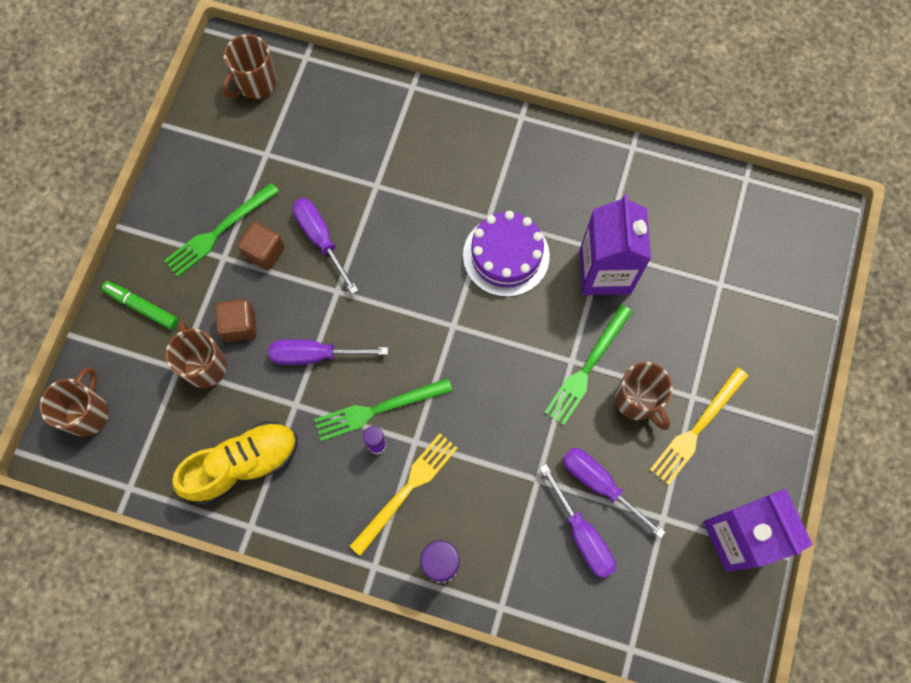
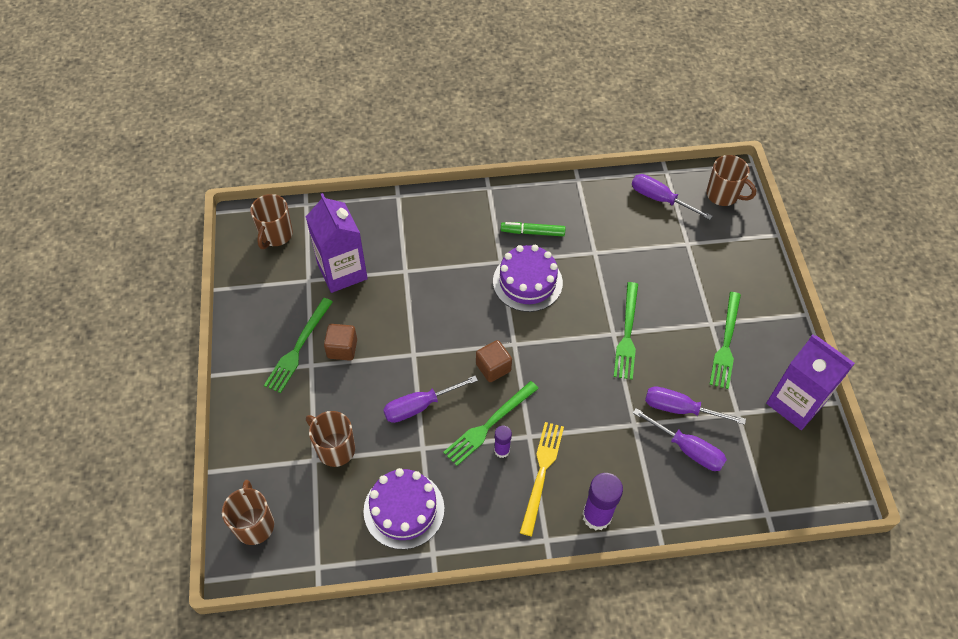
camera: 25 degrees left, 15 degrees down
green marker [102,281,178,330] -> green marker moved to [501,222,565,236]
yellow shoe [172,421,297,505] -> purple cake [363,468,444,550]
brown cube [215,299,256,342] -> brown cube moved to [476,340,512,382]
purple screwdriver [292,198,358,294] -> purple screwdriver moved to [632,174,713,220]
purple carton [579,194,651,295] -> purple carton moved to [306,193,368,293]
brown mug [615,362,673,430] -> brown mug moved to [706,155,756,206]
yellow fork [650,367,748,485] -> green fork [709,292,741,389]

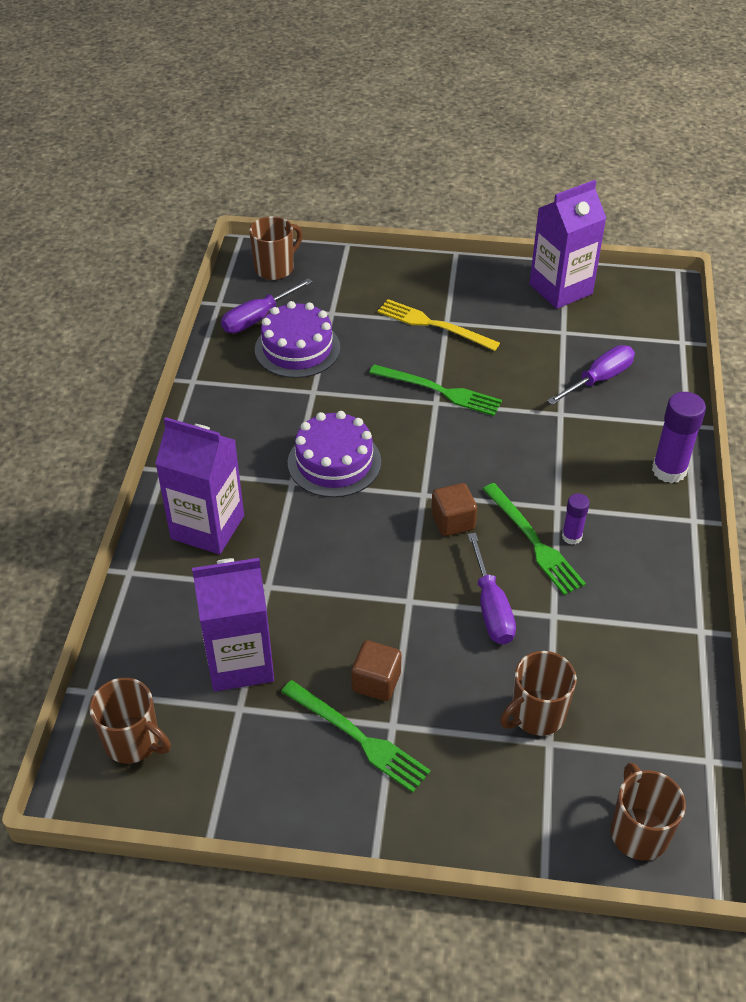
camera: 75 degrees left, 10 degrees down
brown mug [222,480,274,545] -> brown mug turned 75 degrees clockwise [611,763,686,861]
purple cake [363,468,444,550] -> purple cake moved to [255,301,340,378]
green marker [501,222,565,236] -> none
yellow fork [520,422,564,536] -> yellow fork moved to [378,299,500,351]
purple screwdriver [645,387,746,425] -> none
green fork [709,292,741,389] -> none
none -> purple carton [155,417,244,554]

